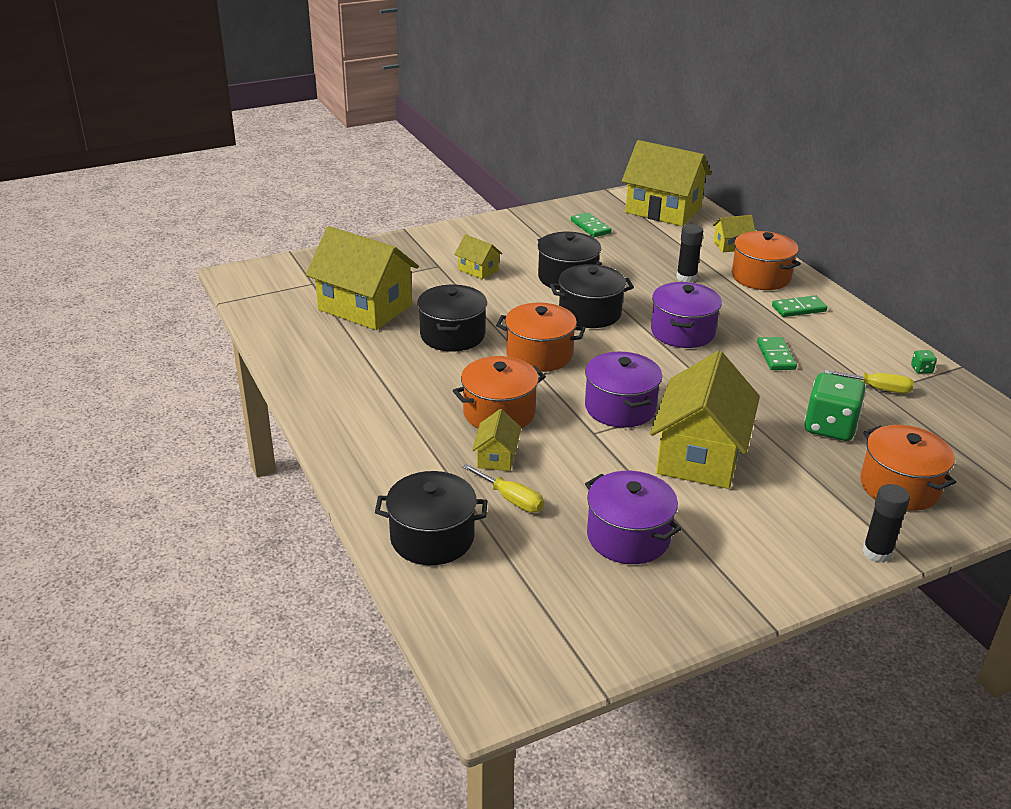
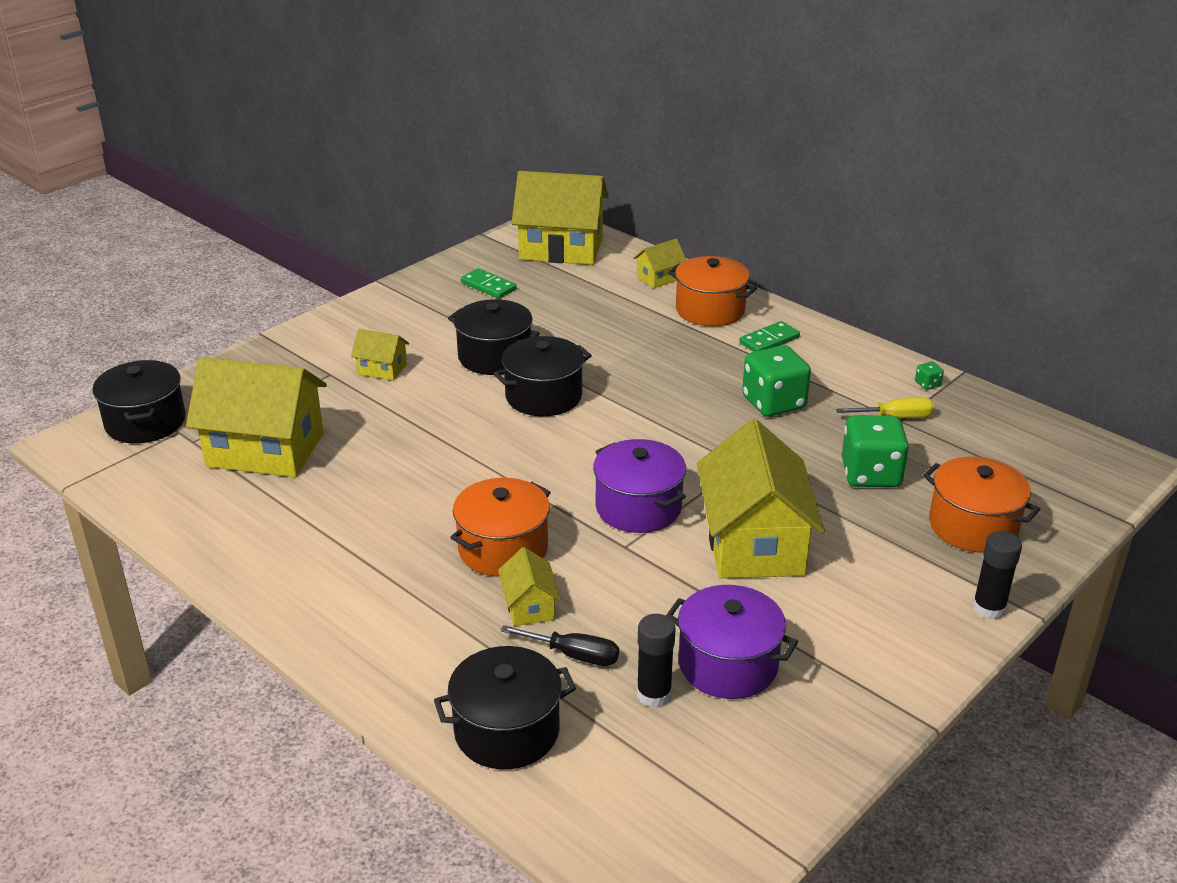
camera: 20 degrees left, 0 degrees up
black pot [417,285,487,352] -> black pot moved to [92,360,186,443]
yellow screwdriver [462,464,544,513] -> black screwdriver [500,625,619,666]
orange pot [496,303,586,372] -> none
purple pot [651,282,722,348] -> none
black glue stick [676,224,703,282] -> black glue stick moved to [637,614,676,707]
green domino [757,337,797,370] -> green dice [742,345,811,417]

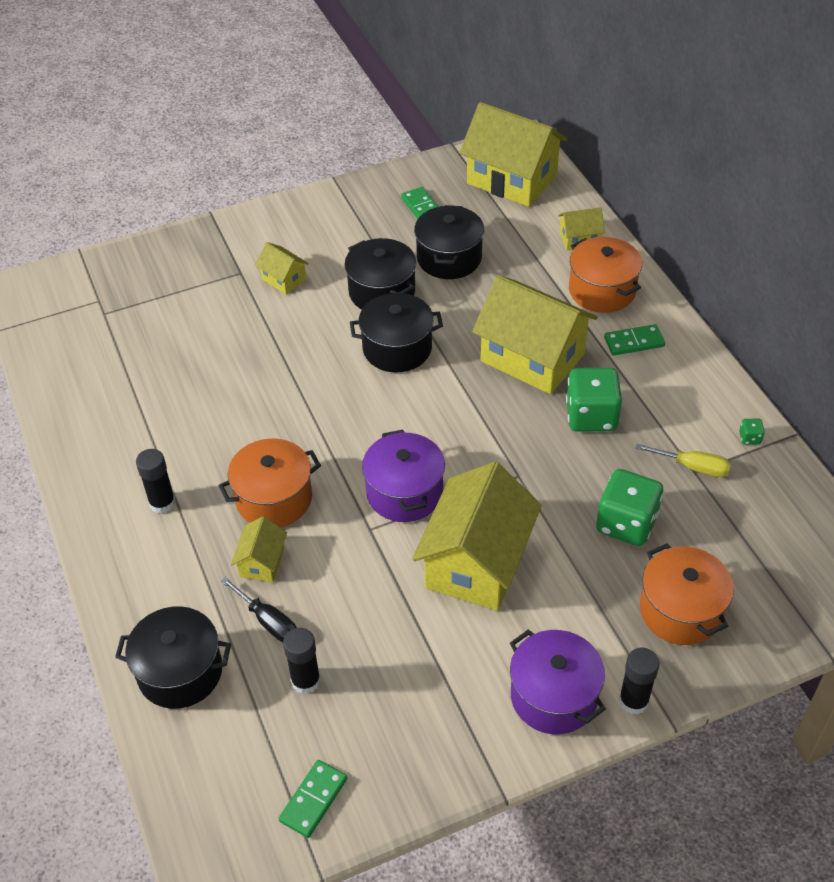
camera: 25 degrees right, 15 degrees up
black pot [92,360,186,443] -> black pot moved to [414,205,484,279]
yellow house [186,357,327,477] -> yellow house moved to [472,275,597,394]
purple pot [666,585,798,699] -> purple pot moved to [510,629,606,734]
none -> black glue stick [136,449,176,514]
none -> green domino [278,760,347,838]

